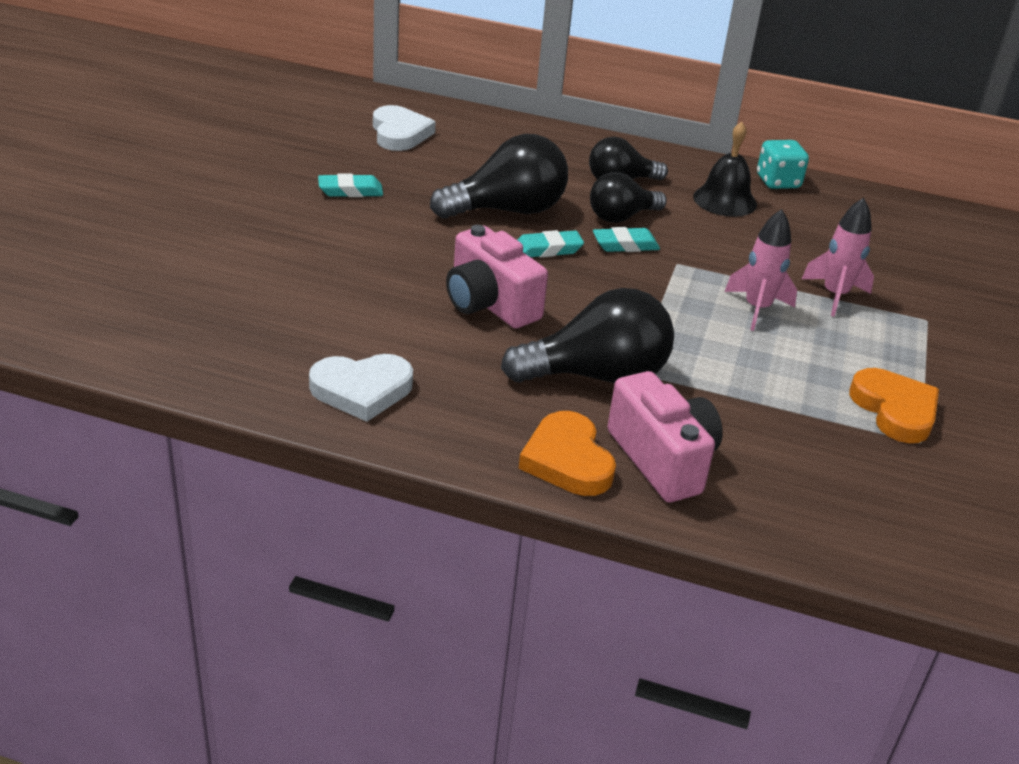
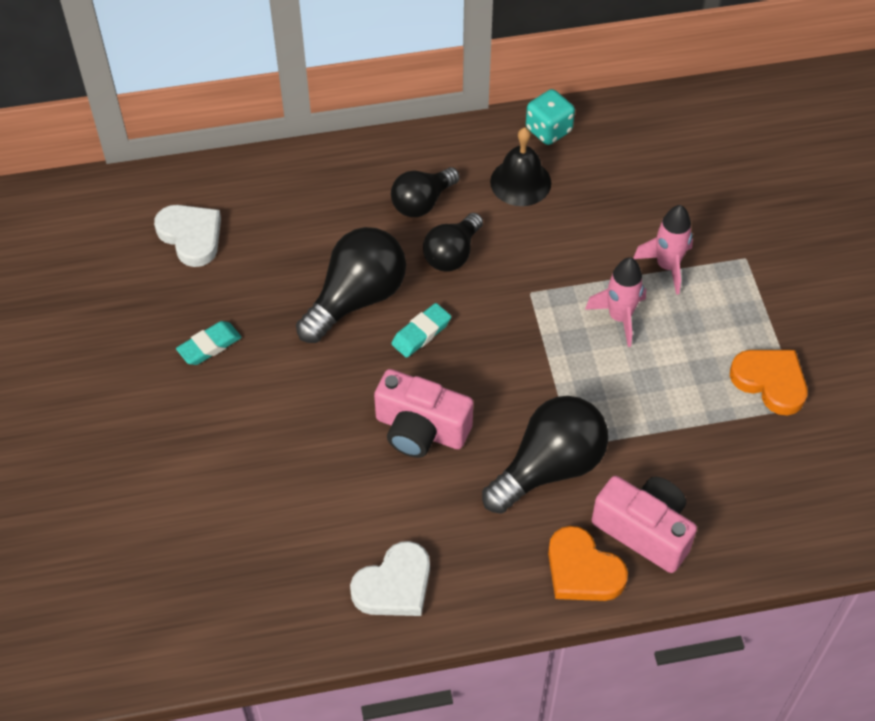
camera: 25 degrees left, 20 degrees up
turquoise eraser [593,227,660,252] -> none

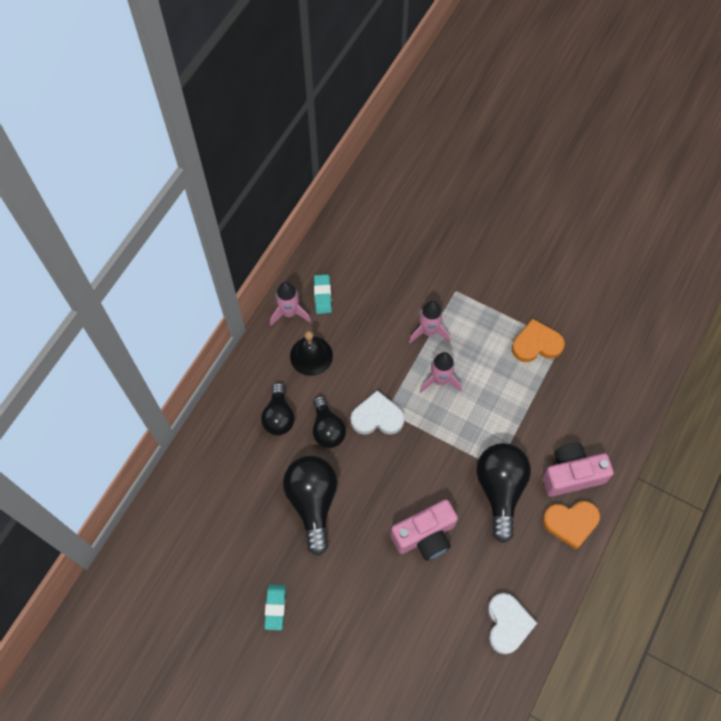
camera: 50 degrees left, 10 degrees up
white heart [154,205,221,267] -> white heart moved to [350,390,405,435]
turquoise eraser [391,303,451,358] -> turquoise eraser moved to [314,274,332,314]
turquoise dice [526,89,575,145] -> pink rocket [270,282,311,326]

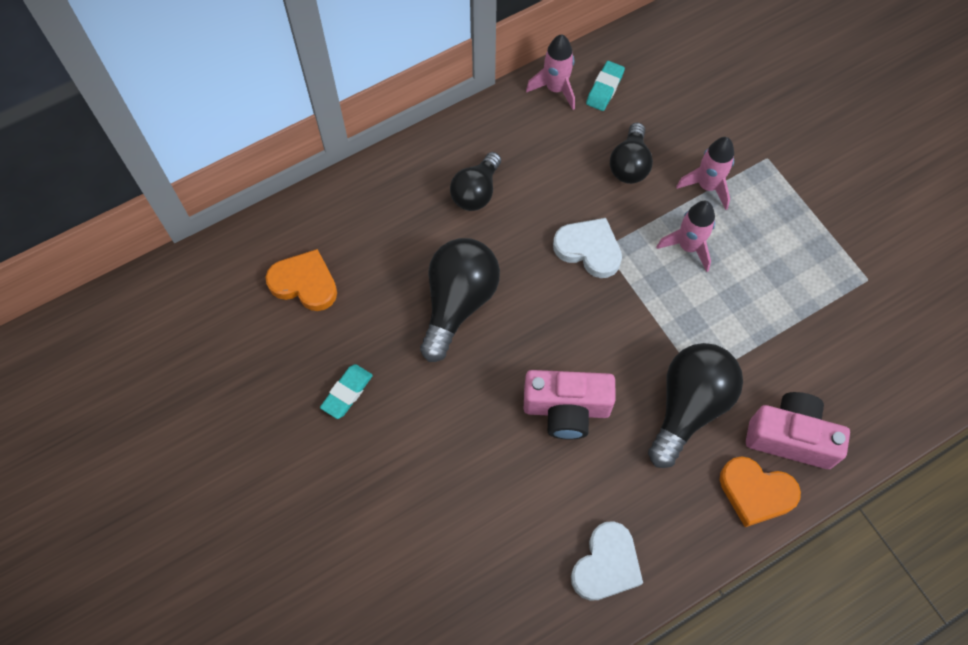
camera: 30 degrees right, 0 degrees up
black bell [290,331,333,376] -> none
black light bulb [313,396,346,448] -> black light bulb moved to [610,123,653,184]
orange heart [512,318,565,362] -> orange heart moved to [265,249,337,311]

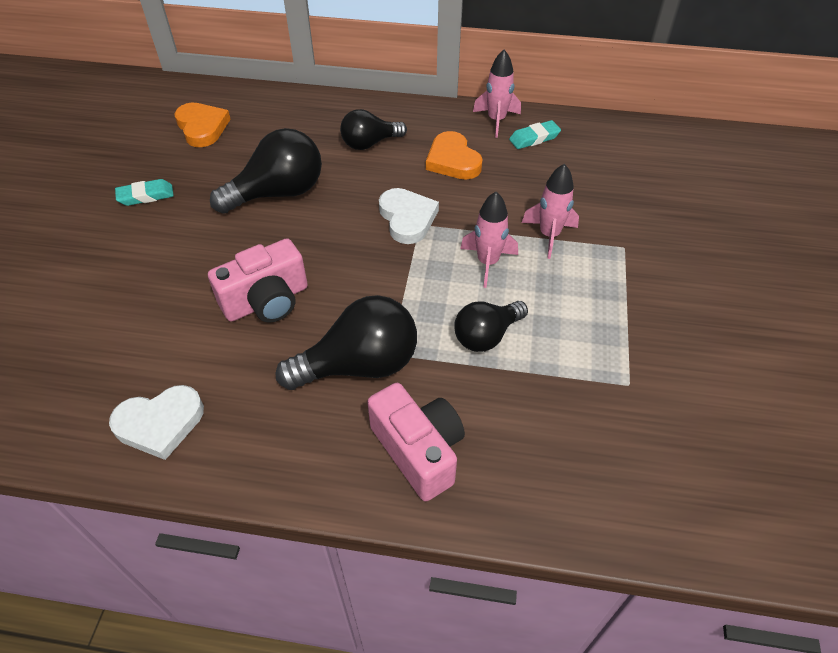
camera: 40 degrees right, 15 degrees down
pink camera [524,370,615,439] -> pink camera turned 75 degrees counterclockwise [208,238,308,323]
black light bulb [610,123,653,184] -> black light bulb moved to [454,301,528,352]
orange heart [720,456,801,527] -> orange heart moved to [426,131,483,180]

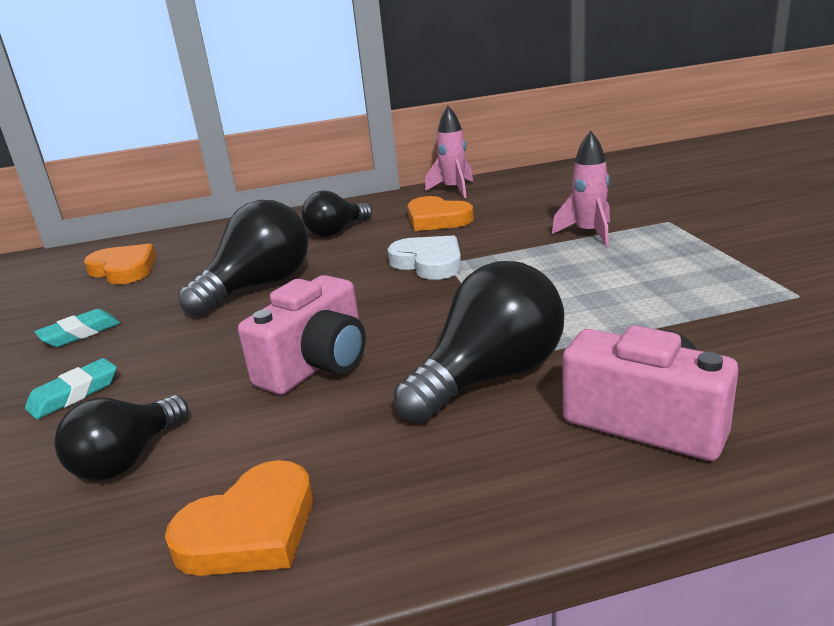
camera: 20 degrees left, 25 degrees down
white heart [109,385,204,460] -> orange heart [165,460,313,576]
black light bulb [454,301,528,352] -> black light bulb moved to [54,396,189,481]
pink rocket [460,192,518,288] -> none
turquoise eraser [509,120,561,149] -> turquoise eraser moved to [25,358,117,419]

